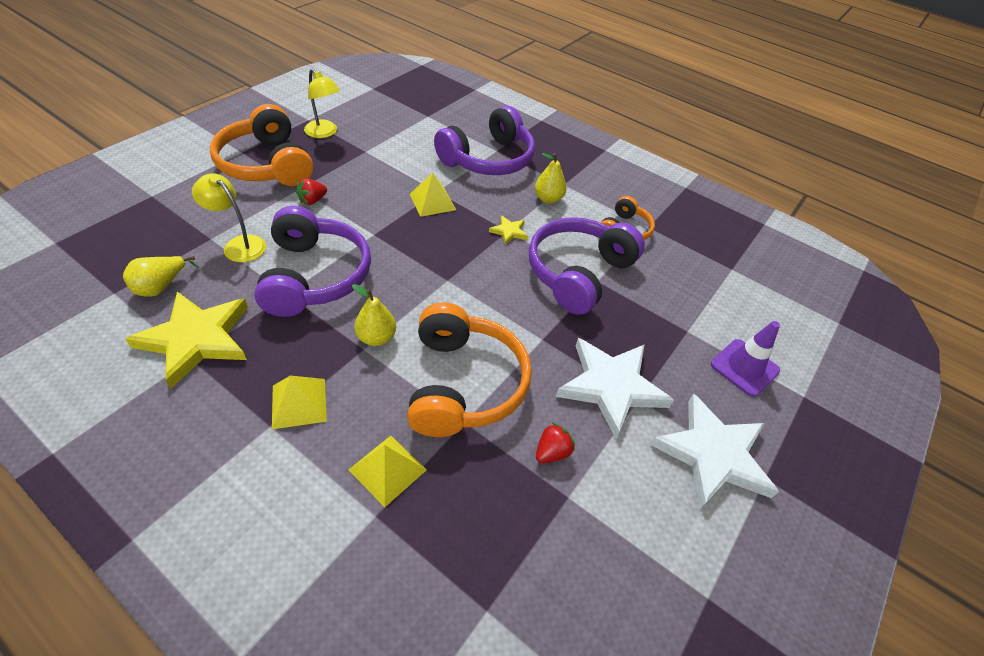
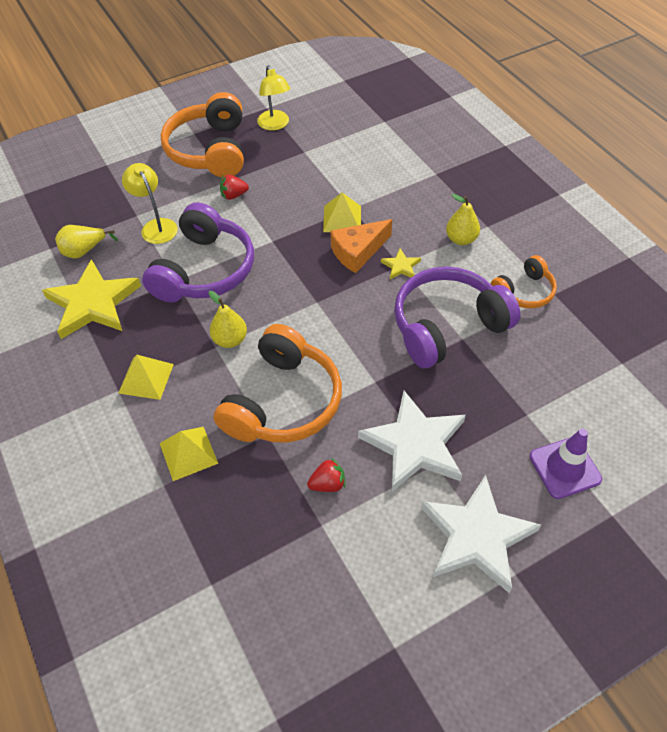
camera: 30 degrees right, 5 degrees up
purple headphones [434,106,535,175] -> none
none -> orange cheese [331,219,392,273]

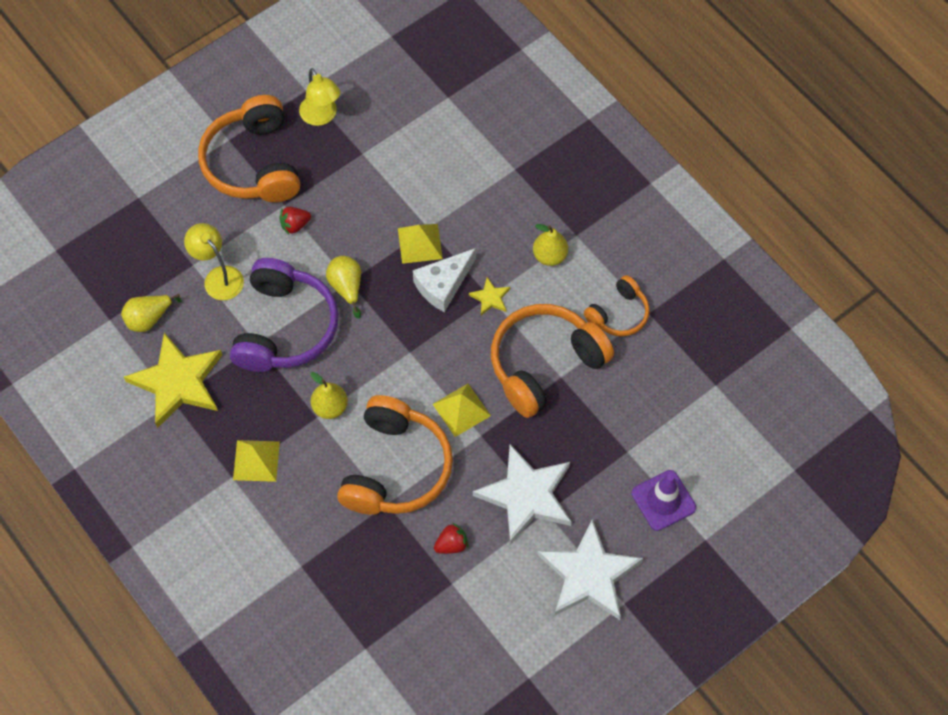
camera: 10 degrees left, 10 degrees up
yellow pyramid [160,427,218,481] -> yellow pyramid moved to [433,384,491,437]
orange cheese [331,219,392,273] -> white cheese [413,248,476,312]
purple headphones [394,267,520,368] -> orange headphones [491,304,614,418]
none -> yellow pear [326,256,361,319]

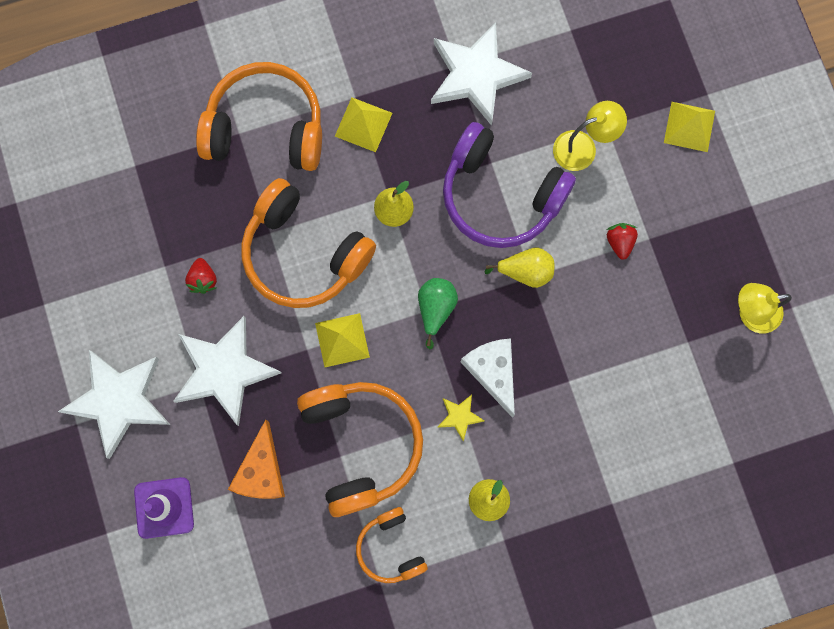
camera: 110 degrees right, 15 degrees up
yellow pear [121,294,182,332] -> none
yellow star [124,333,222,428] -> white star [431,22,532,126]
orange headphones [198,95,300,202] -> orange headphones moved to [196,62,322,171]
yellow pyramid [398,224,443,264] -> yellow pyramid moved to [664,102,715,152]
none -> orange cheese [228,420,285,499]
none -> green pear [418,278,458,349]

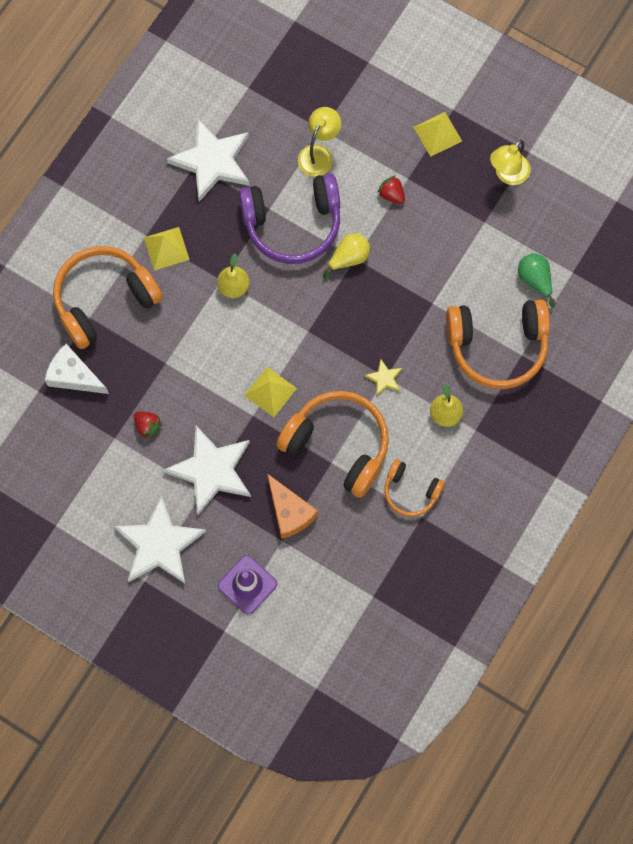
camera: 40 degrees left, 5 degrees down
orange headphones [241,178,376,308] -> orange headphones moved to [446,299,550,389]
green pear [418,278,458,349] -> green pear moved to [518,253,555,308]
white cheese [461,338,515,418] -> white cheese moved to [45,344,109,394]
yellow pyramid [664,102,715,152] -> yellow pyramid moved to [413,112,462,157]

